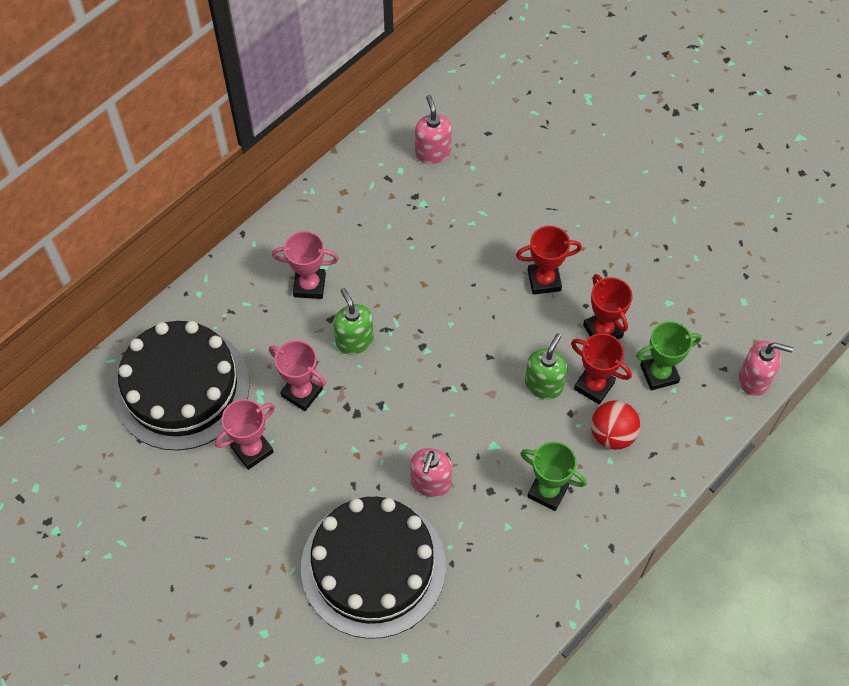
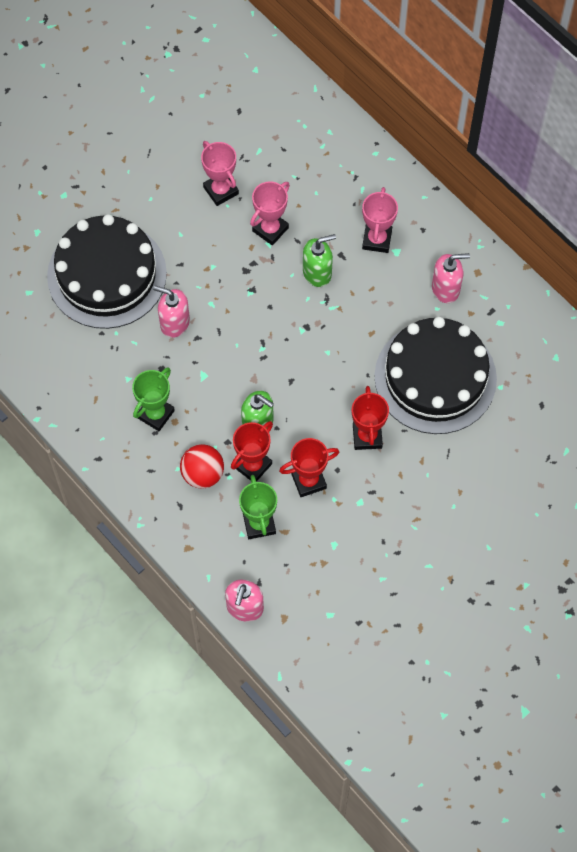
camera: 95 degrees right, 5 degrees up
black cake [113,321,250,451] -> black cake moved to [374,317,497,434]
pink soap dispenser [415,95,452,164] -> pink soap dispenser moved to [432,253,470,303]

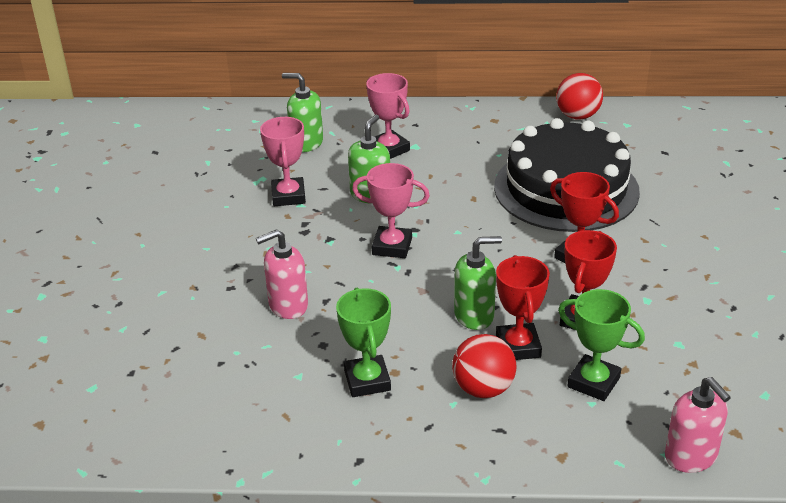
camera: 45 degrees left, 30 degrees down
black cake [47,214,167,329] -> none
pink trophy [201,141,239,206] -> pink trophy moved to [352,163,430,258]
pink soap dispenser [432,253,470,303] -> none
none -> green soap dispenser [282,73,323,152]
none -> red ball [556,73,603,120]

